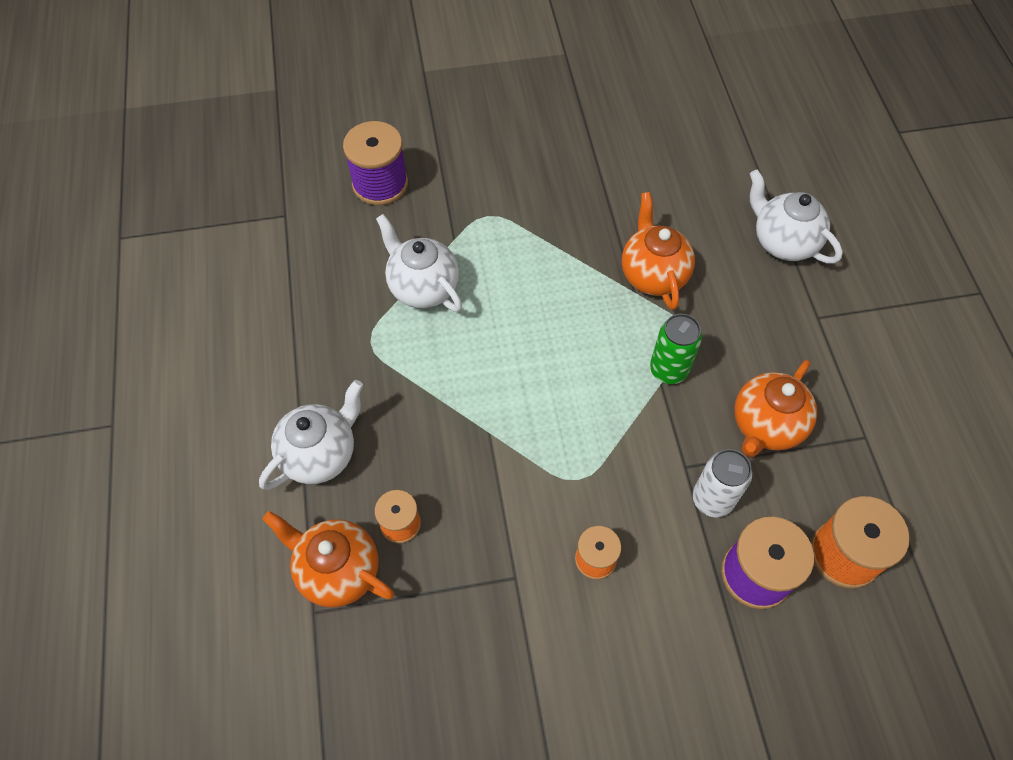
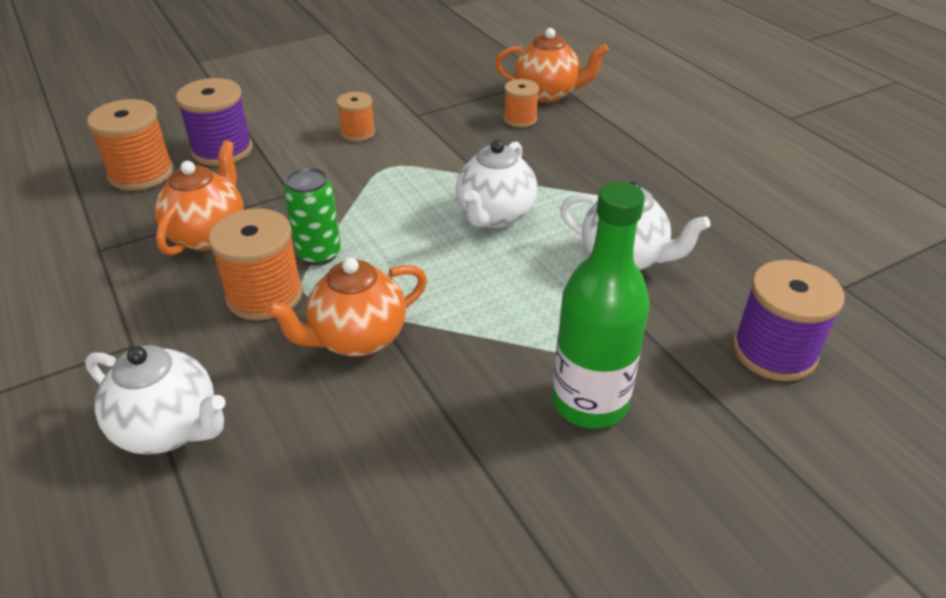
camera: 160 degrees right, 20 degrees down
white teapot [259,380,363,490] -> white teapot moved to [456,140,537,228]
orange teapot [622,192,695,310] -> orange teapot turned 90 degrees clockwise [265,257,427,356]
white can [693,449,752,518] -> none
none -> orange spool [208,208,303,321]
none -> green bottle [552,182,649,429]

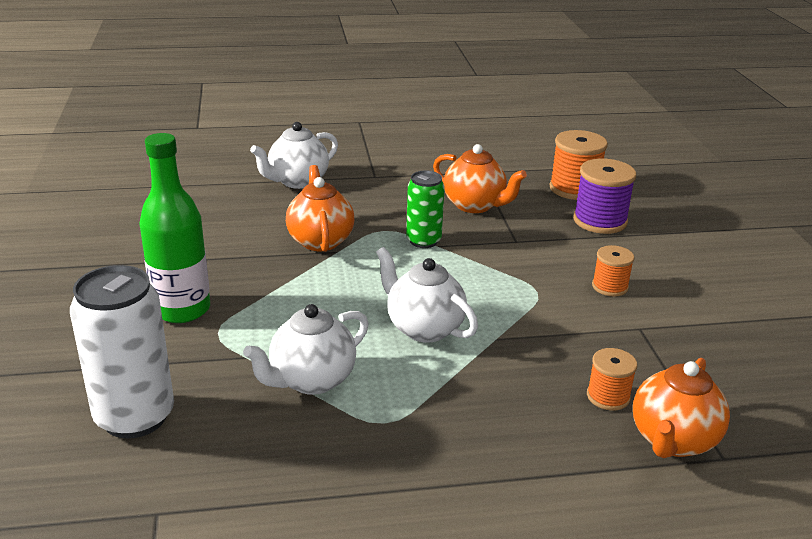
camera: 110 degrees right, 10 degrees down
orange spool [208,208,303,321] -> none
purple spool [733,260,845,381] -> white can [70,265,174,439]

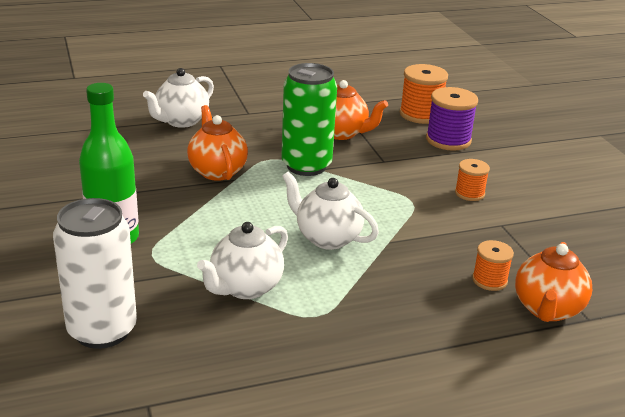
camera: 10 degrees left, 0 degrees up
green can [406,170,445,248] -> green can [281,63,337,176], size x1.65

